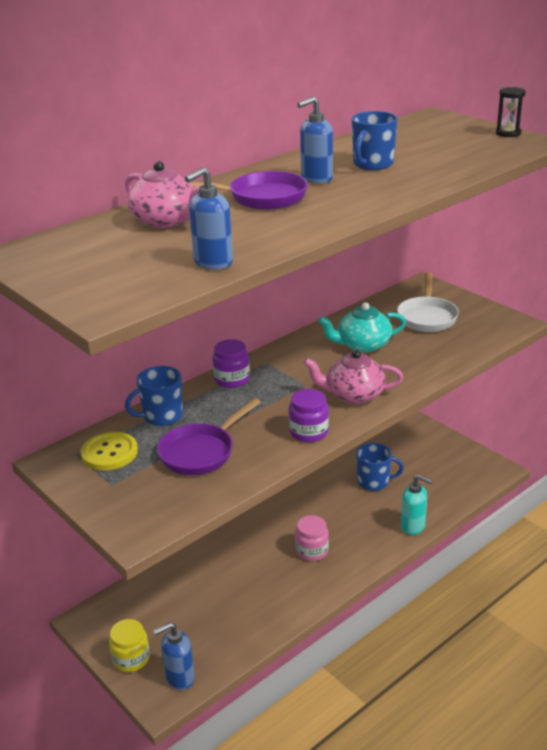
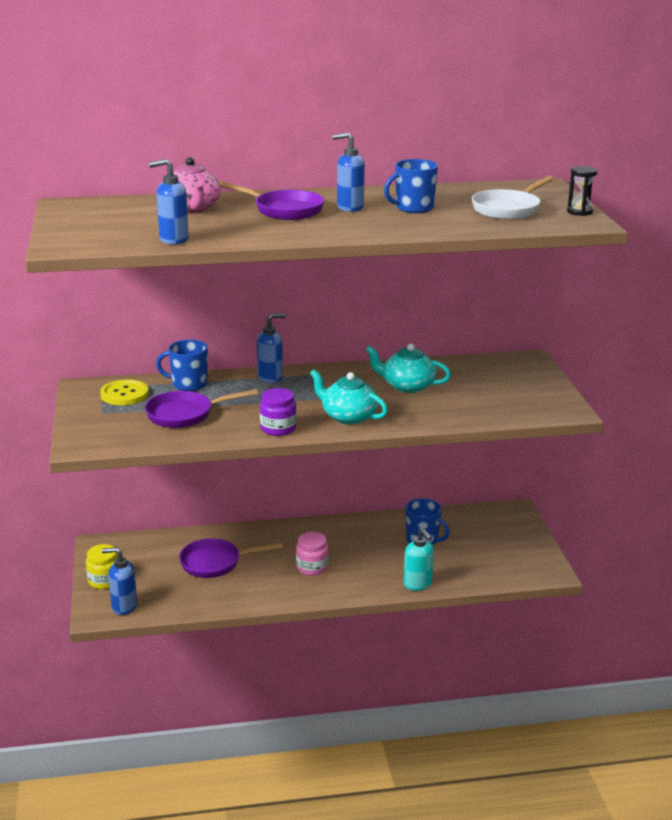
camera: 30 degrees right, 5 degrees down
purple jar [212,339,250,388] -> blue soap dispenser [257,313,286,383]
pink teapot [304,350,403,404] -> turquoise teapot [310,369,388,424]
white pan [397,273,459,332] -> white pan moved to [472,176,554,220]
none -> purple pan [179,538,283,578]

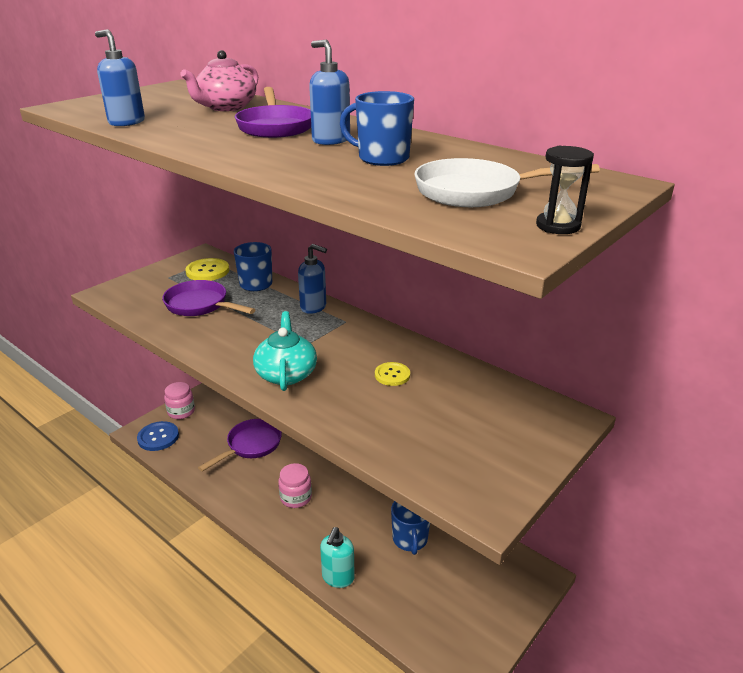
camera: 50 degrees right, 5 degrees up
yellow jar [86,544,118,589] -> pink jar [164,382,195,419]
blue soap dispenser [102,547,137,615] -> blue button [137,421,179,451]
purple pan [179,538,283,578] -> purple pan turned 90 degrees clockwise [198,419,282,472]
purple jar [260,388,297,436] -> none
turquoise teapot [366,343,451,393] -> yellow button [375,362,410,386]

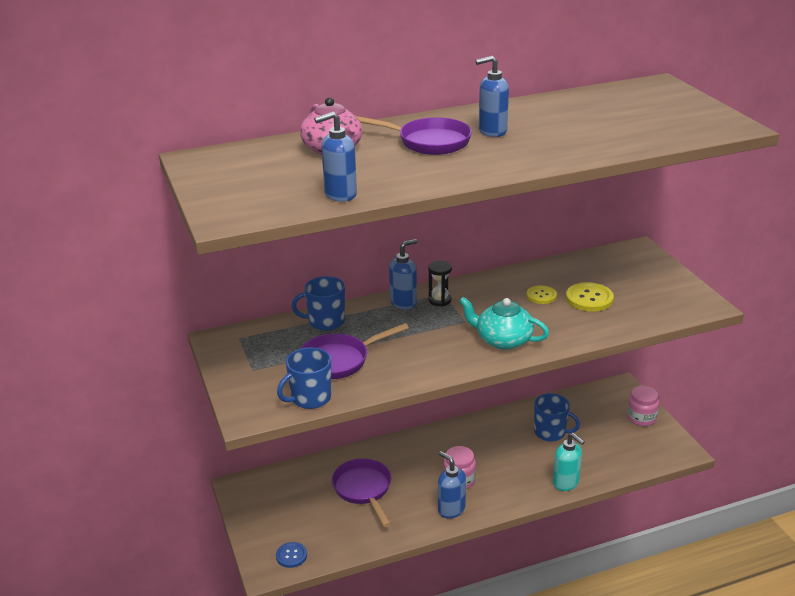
camera: 60 degrees left, 0 degrees up
blue button [137,421,179,451] -> blue button [276,542,307,568], size x0.64
pink jar [164,382,195,419] -> pink jar moved to [627,386,659,426]
yellow button [185,258,229,281] -> yellow button moved to [566,282,614,312]
blue mug [340,91,414,166] -> blue mug moved to [277,347,331,409]
white pan [414,158,600,207] -> none
black hourglass [536,146,594,234] -> black hourglass moved to [428,261,452,306]
none -> blue soap dispenser [438,451,466,519]

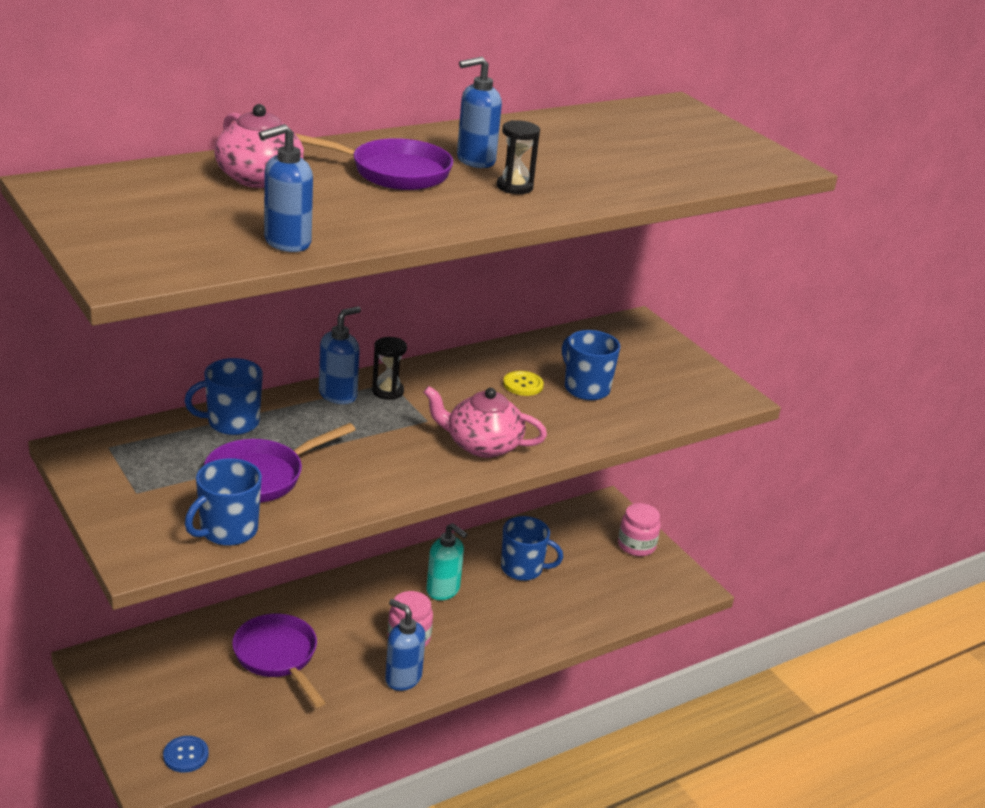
camera: 15 degrees left, 0 degrees up
turquoise teapot [459,297,549,350] -> pink teapot [423,386,547,458]
turquoise soap dispenser [553,433,585,491] -> turquoise soap dispenser moved to [426,523,468,600]
yellow button [566,282,614,312] -> blue mug [562,330,620,400]
none -> black hourglass [497,120,540,194]

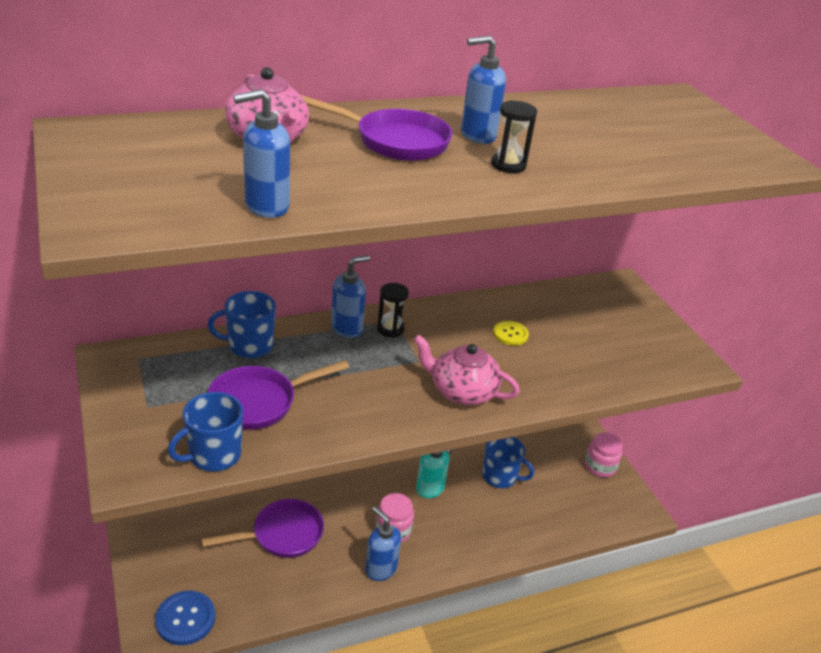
camera: 10 degrees right, 5 degrees up
blue button [163,736,209,773] -> blue button [155,591,215,645], size x1.56
purple pan [232,614,326,707] -> purple pan turned 90 degrees clockwise [201,499,324,558]
blue mug [562,330,620,400] -> none

